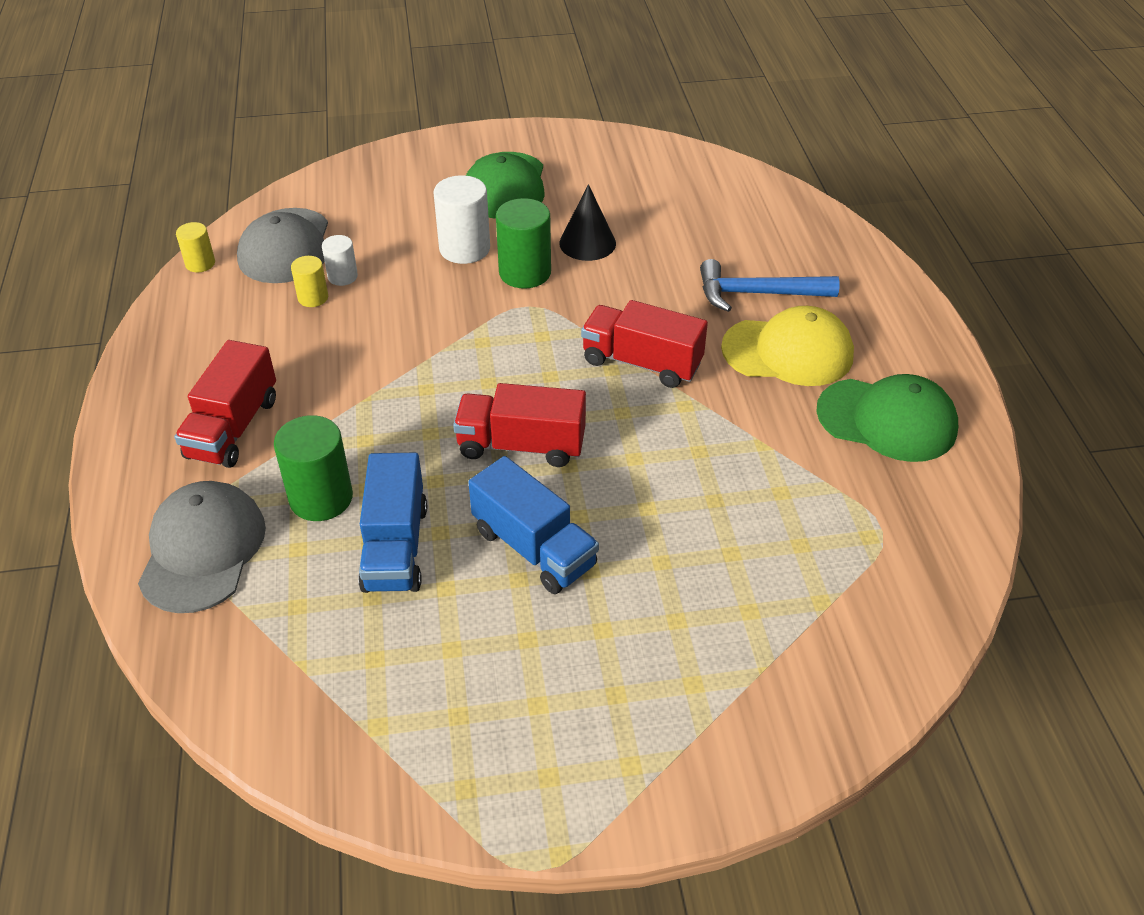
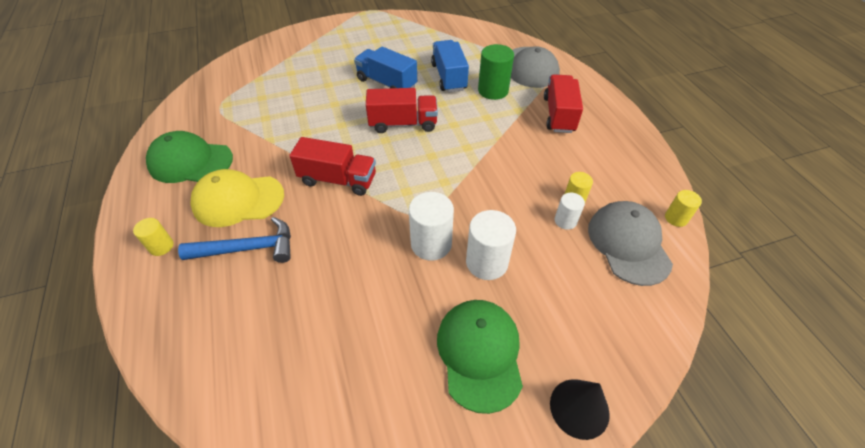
camera: 170 degrees right, 5 degrees up
green cylinder [496,198,551,288] -> white cylinder [409,192,454,261]
black cone [559,184,616,261] -> black cone moved to [550,379,610,440]
none -> yellow cylinder [133,218,174,256]

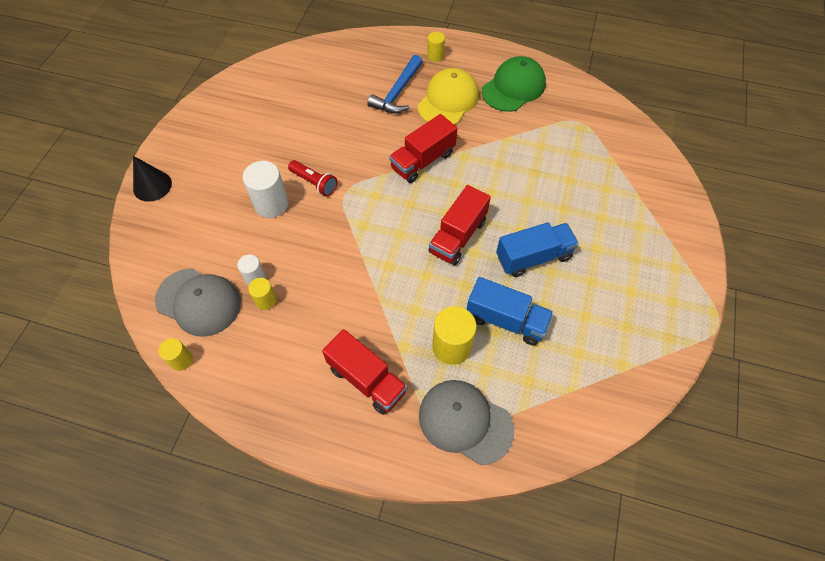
camera: 125 degrees right, 10 degrees up
white cylinder [409,192,454,261] -> red flashlight [288,160,337,196]
green cap [437,300,523,414] -> none
green cylinder [478,44,514,100] -> yellow cylinder [432,306,477,365]

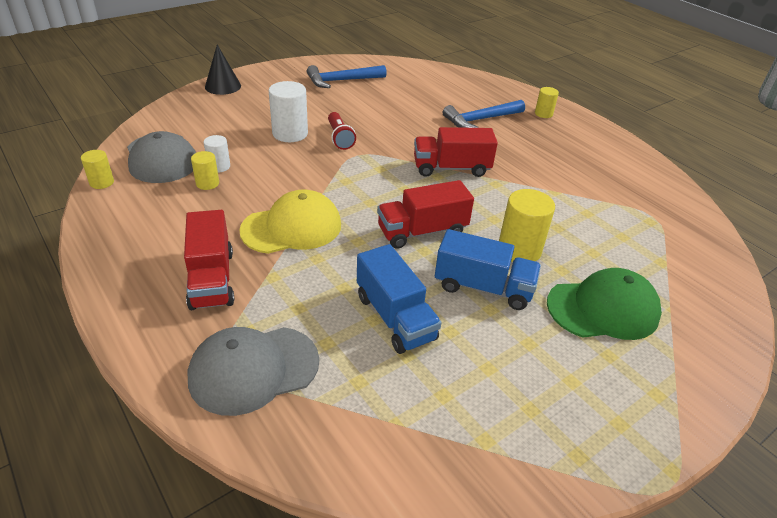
camera: 35 degrees right, 20 degrees down
yellow cap [417,68,479,125] -> yellow cap moved to [239,189,341,254]
grey cap [419,380,514,465] -> grey cap turned 90 degrees counterclockwise [187,327,319,416]
yellow cylinder [432,306,477,365] -> yellow cylinder moved to [499,189,555,262]
green cap [482,56,546,112] -> green cap moved to [547,268,662,340]
none -> blue hammer [307,65,387,88]

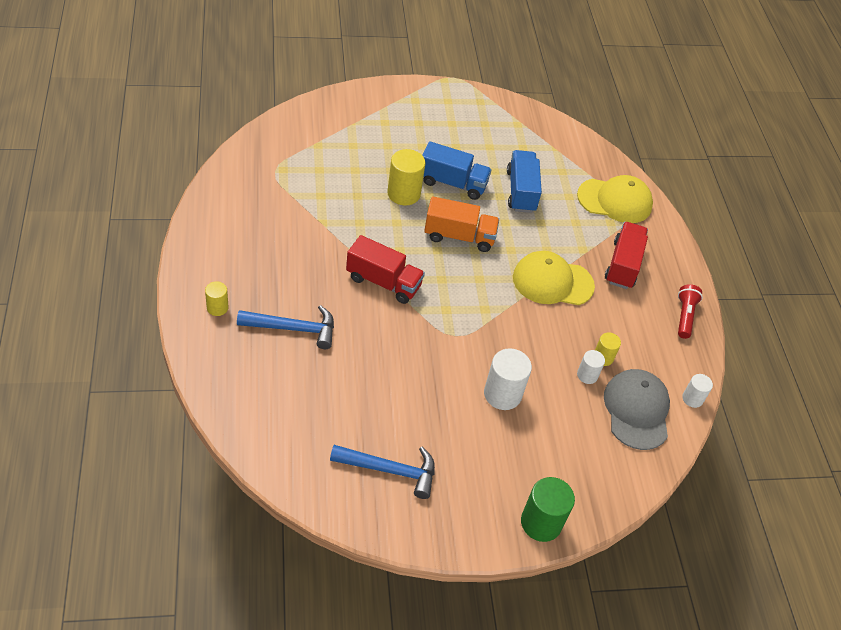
camera: 155 degrees left, 10 degrees up
yellow cylinder [81,150,114,189] -> white cylinder [682,374,713,408]
grey cap [187,327,319,416] -> yellow cap [577,175,653,223]
black cone [205,45,241,95] -> green cylinder [521,477,575,542]
red flashlight [328,112,356,150] -> red flashlight moved to [678,284,703,339]
red truck [377,180,474,249] -> orange truck [424,196,499,252]
blue truck [435,229,541,310] -> blue truck turned 150 degrees clockwise [422,141,492,200]
green cap [547,268,662,340] -> none

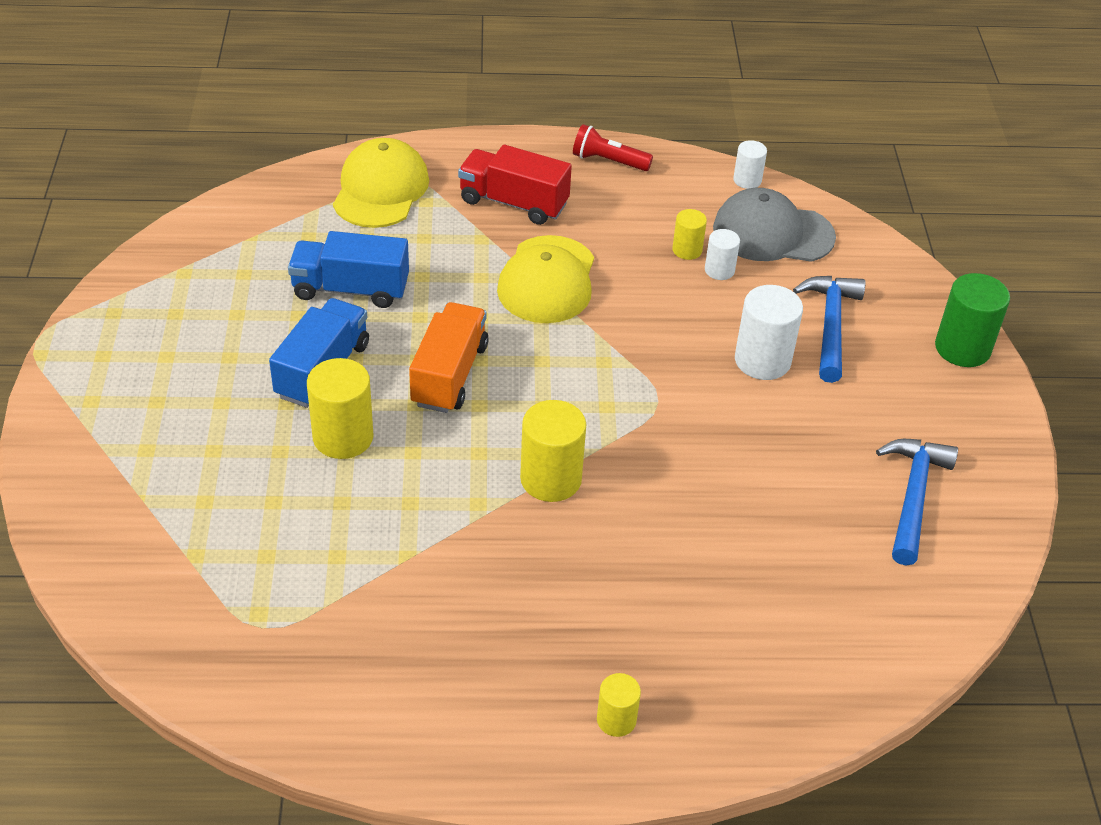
camera: 80 degrees left, 5 degrees down
blue hammer [237,305,334,349] -> blue hammer moved to [793,276,866,383]
red truck [346,235,425,304] -> yellow cylinder [520,400,586,502]

